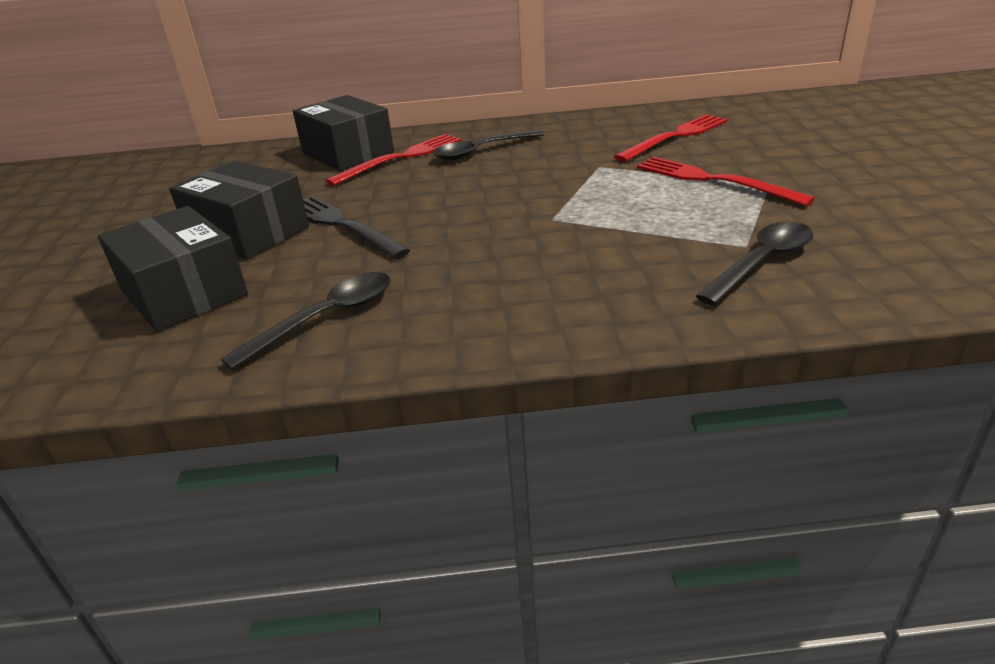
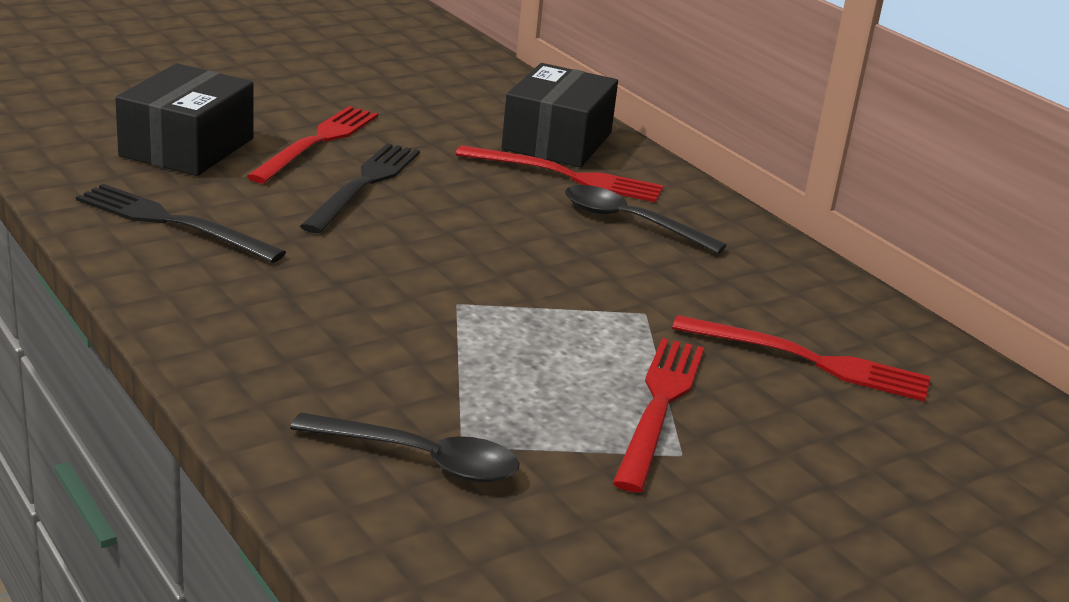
camera: 55 degrees right, 5 degrees down
black box [169,160,309,260] -> red fork [247,106,378,183]
black spoon [221,272,391,370] -> black fork [76,184,286,263]

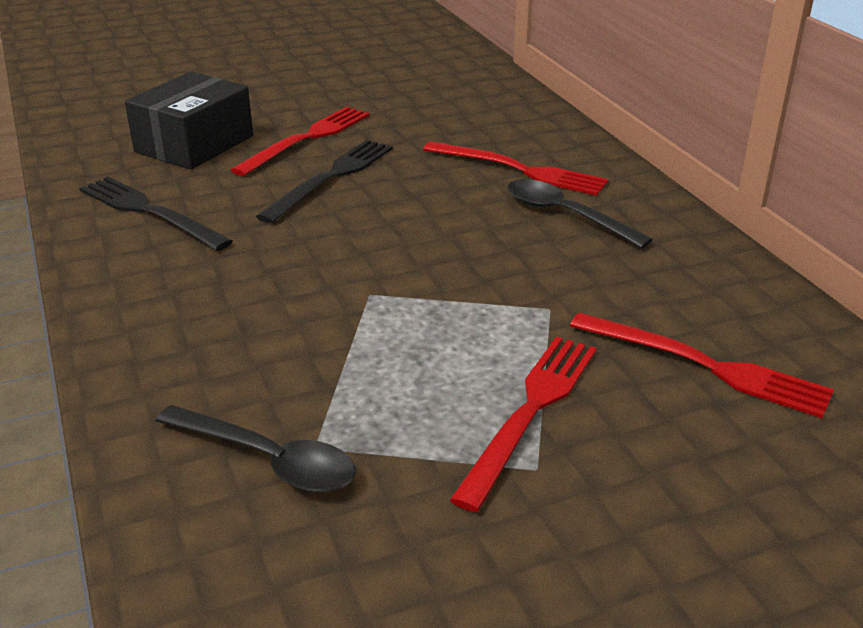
camera: 15 degrees right, 5 degrees up
black box [501,63,618,168] -> none

